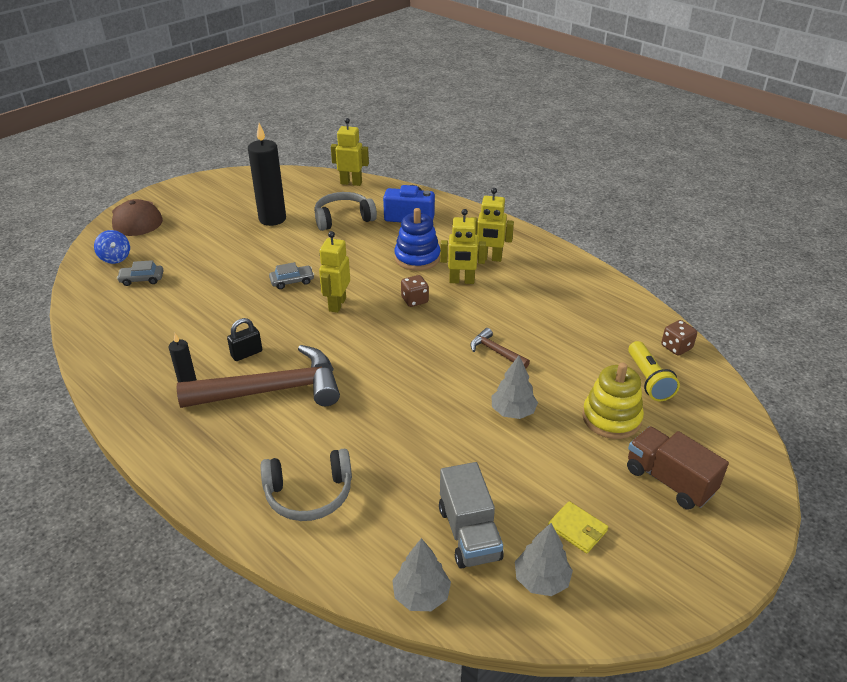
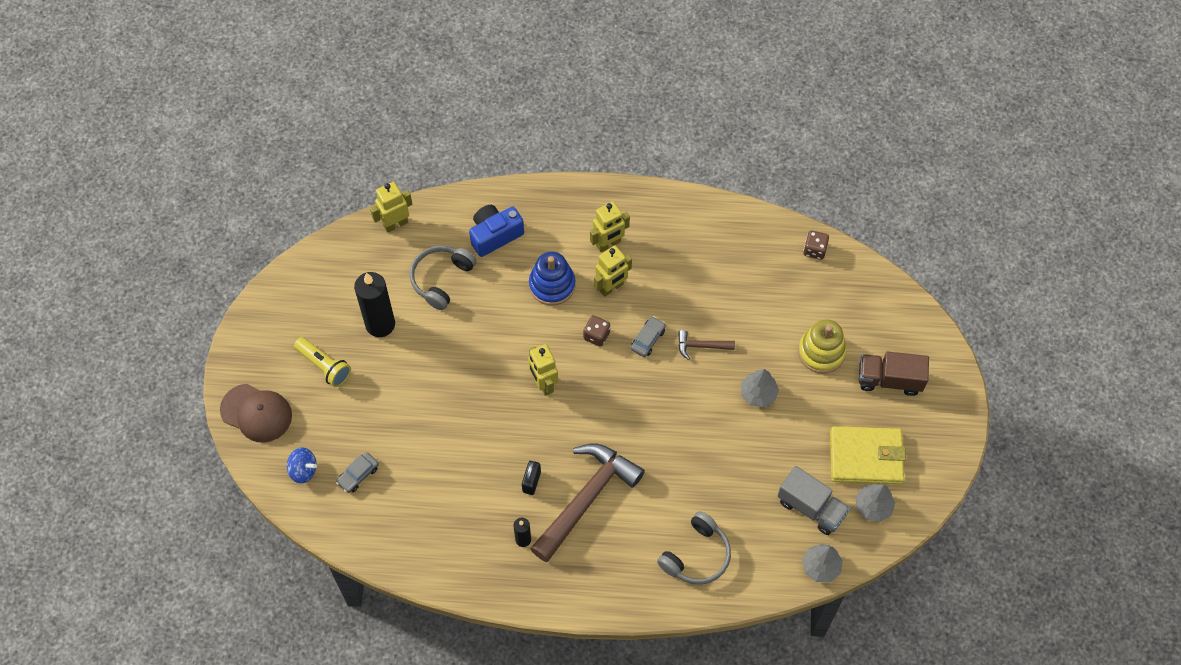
camera: 40 degrees left, 25 degrees up
grey car [269,262,314,289] -> grey car moved to [631,316,666,357]
yellow wallet [548,501,608,553] -> yellow wallet [830,426,906,484], size x2.05
yellow flashlight [628,341,680,401] -> yellow flashlight moved to [294,337,351,387]

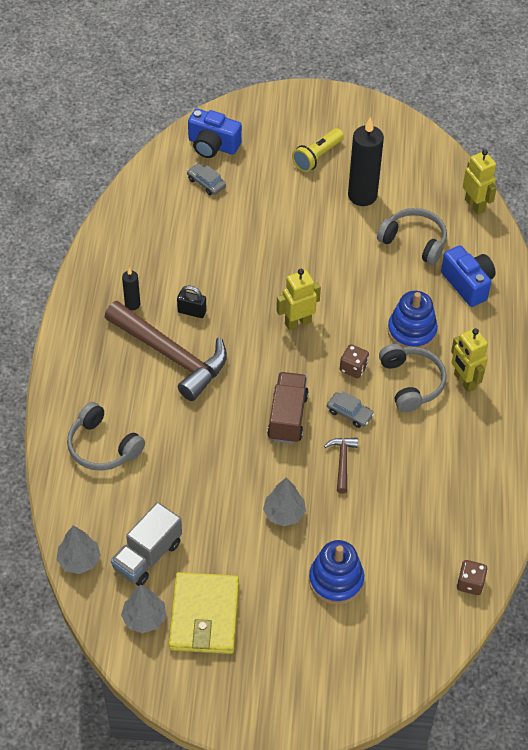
camera: 90 degrees right, 10 degrees down
brown cap [220,384,292,443] -> none
blue spinning top [287,447,317,483] -> blue camera [188,109,242,158]
yellow robot [594,245,632,297] -> grey headphones [379,344,447,412]
yellow stacking toy [798,320,847,374] -> blue stacking toy [309,540,364,605]
brown truck [859,352,929,396] -> brown truck moved to [267,372,309,444]

